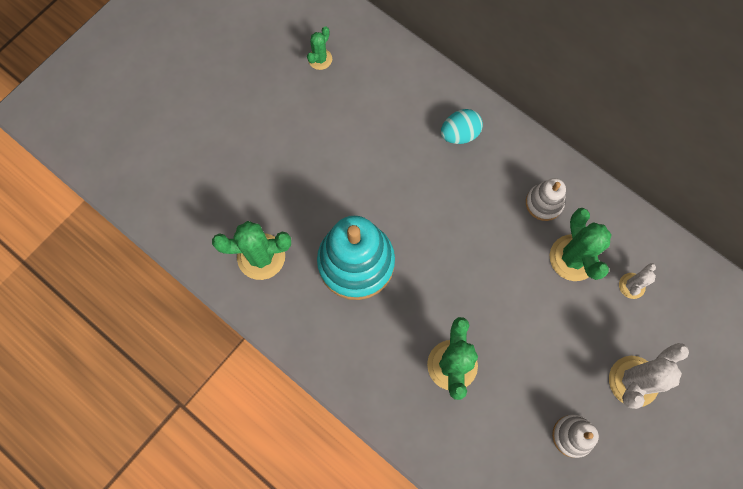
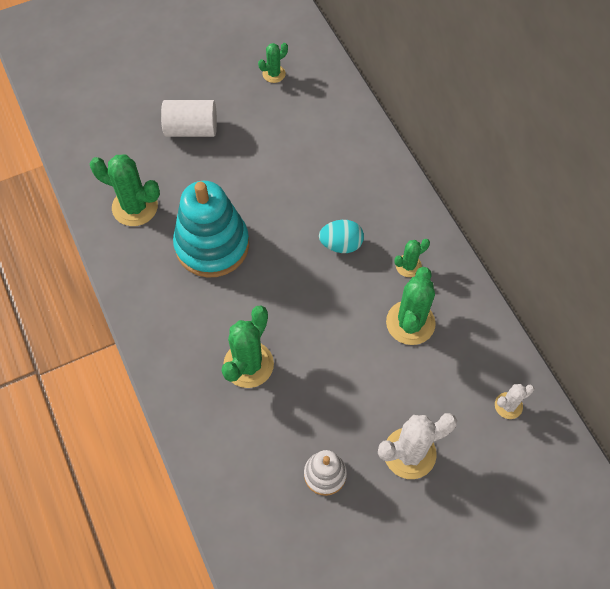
camera: 25 degrees right, 10 degrees down
turquoise egg [441,109,483,144] -> turquoise egg moved to [319,220,364,253]
white stacking toy [526,178,566,221] -> green cactus [394,239,430,277]
white cactus [619,263,656,299] -> white cactus moved to [495,384,534,419]
none -> white cylinder [161,100,217,137]

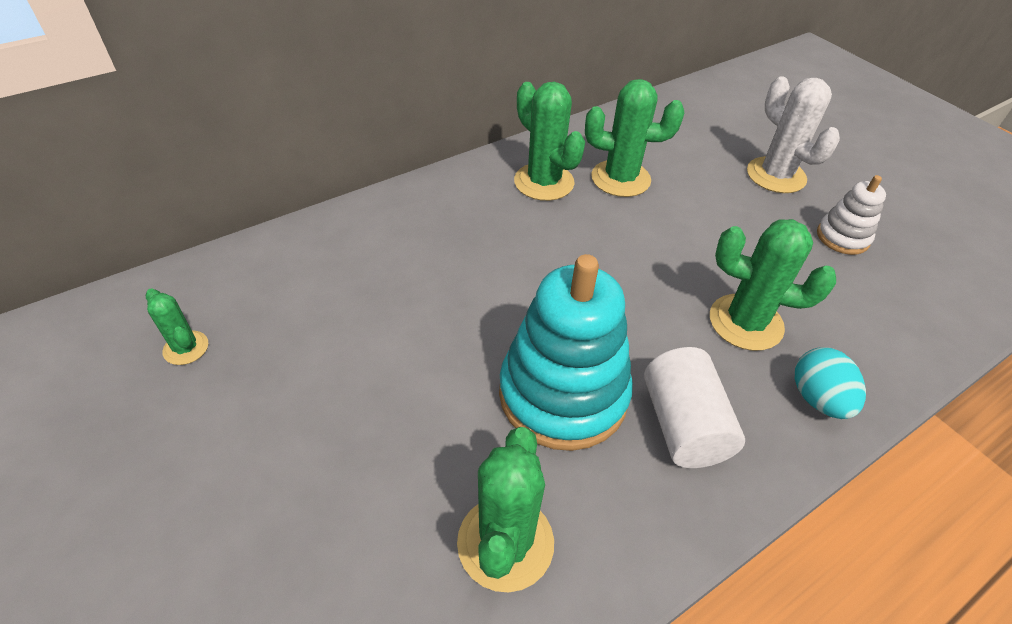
camera: 100 degrees left, 15 degrees down
white cylinder [161,100,217,137] -> white cylinder moved to [644,347,745,468]
turquoise egg [319,220,364,253] -> turquoise egg moved to [795,348,866,419]
green cactus [394,239,430,277] -> green cactus [514,82,585,201], size x1.83
white cactus [495,384,534,419] -> none

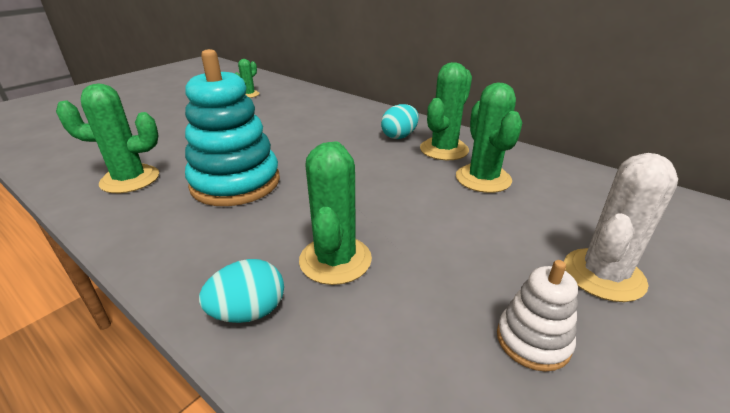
camera: 75 degrees right, 15 degrees down
white cylinder [644,347,745,468] -> none
none -> turquoise egg [381,104,419,139]

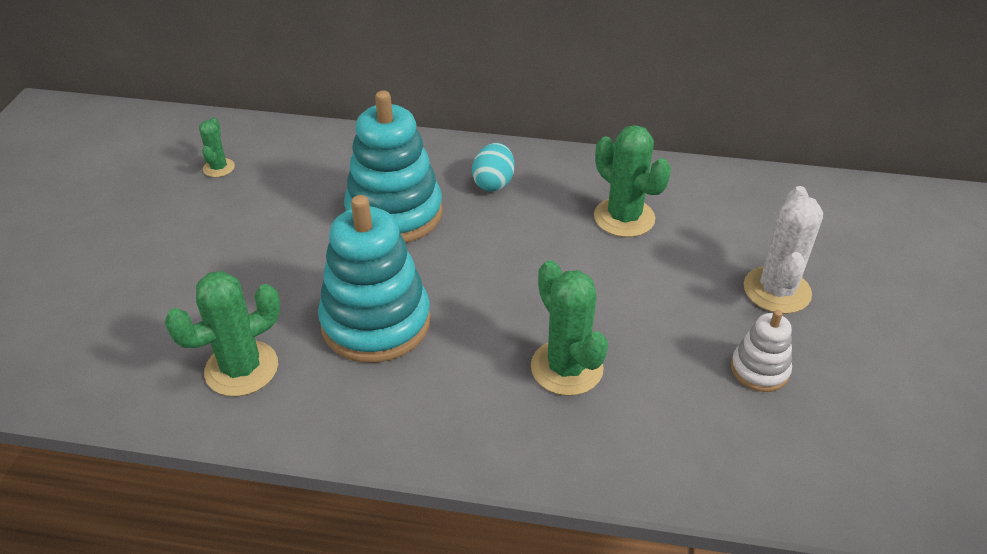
camera: 30 degrees left, 10 degrees up
turquoise egg [199,259,284,323] -> none
green cactus [420,62,472,160] -> none
none -> turquoise stacking toy [344,91,443,243]

